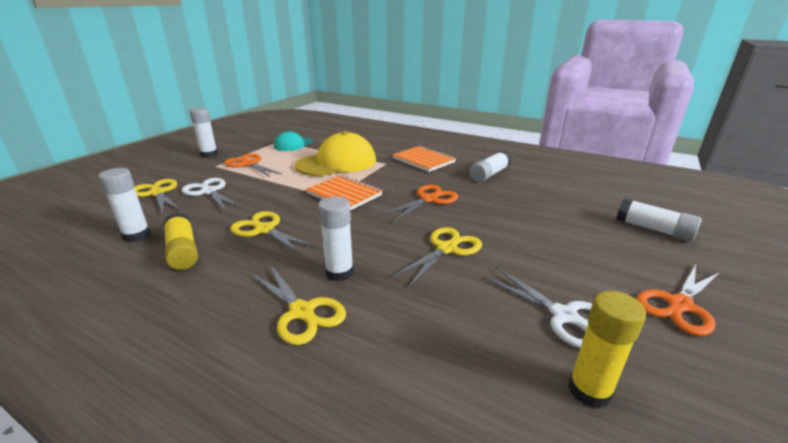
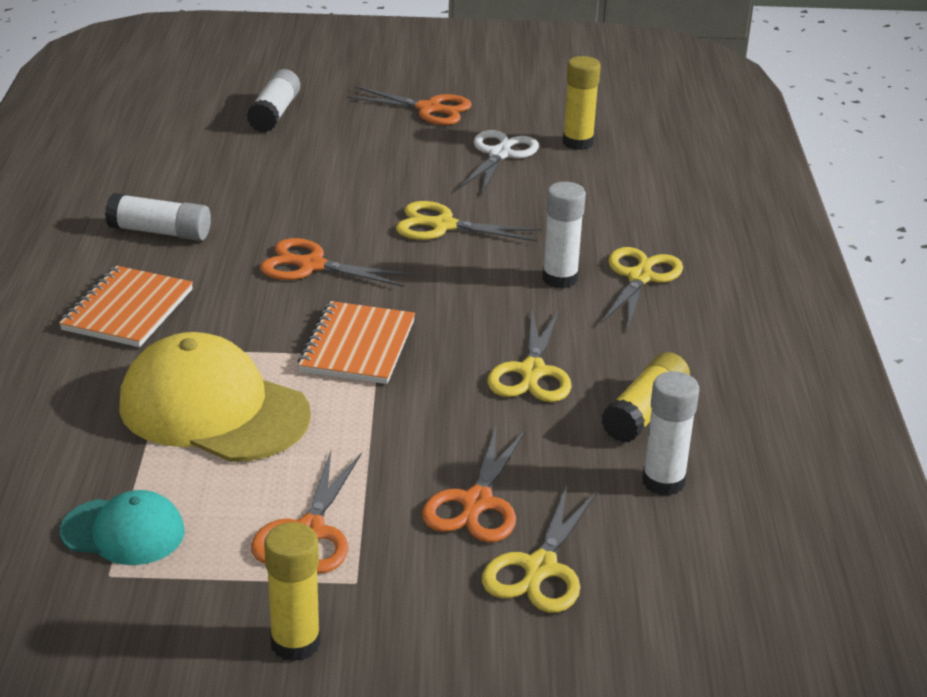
camera: 120 degrees left, 5 degrees up
white scissors [182,178,242,211] -> orange scissors [422,427,526,542]
white glue stick [189,107,218,158] -> yellow glue stick [264,522,320,661]

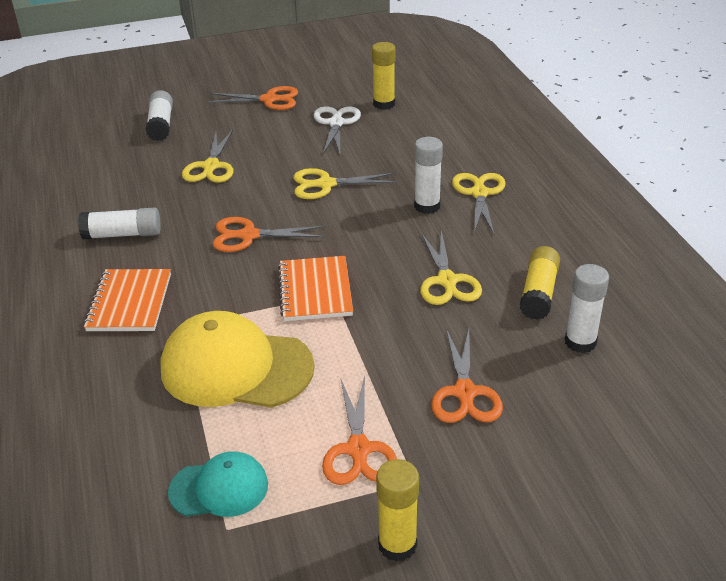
camera: 15 degrees left, 5 degrees up
yellow scissors [482,485,598,613] -> yellow scissors moved to [182,130,234,183]

